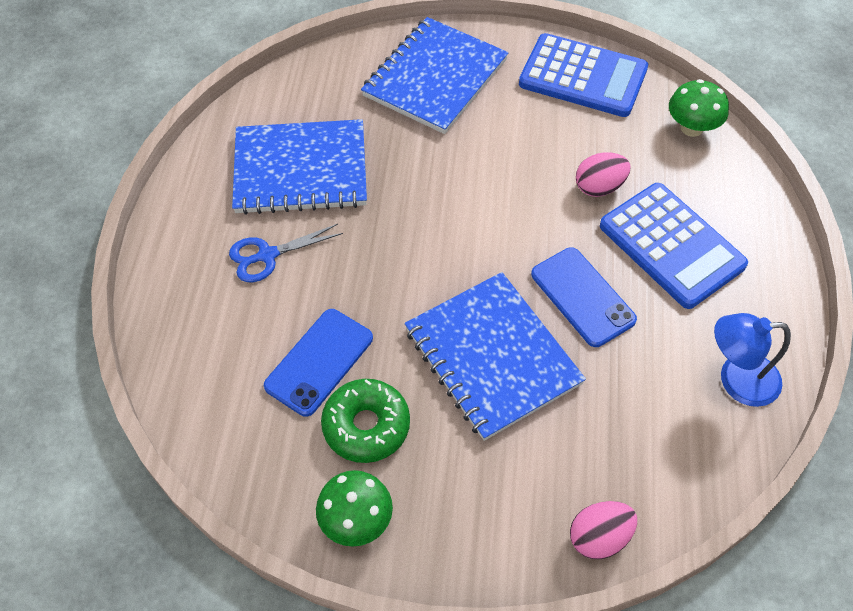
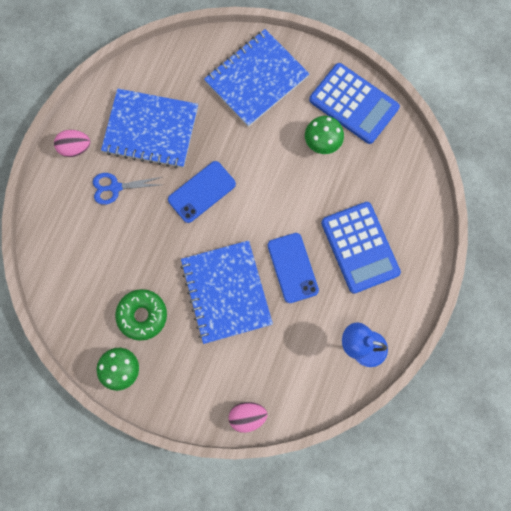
camera: 15 degrees right, 20 degrees up
blue phone [264,309,373,417] -> blue phone moved to [168,161,236,223]
pink egg [576,152,630,197] -> pink egg moved to [54,130,90,157]
green mushroom [669,79,729,137] -> green mushroom moved to [305,116,344,154]

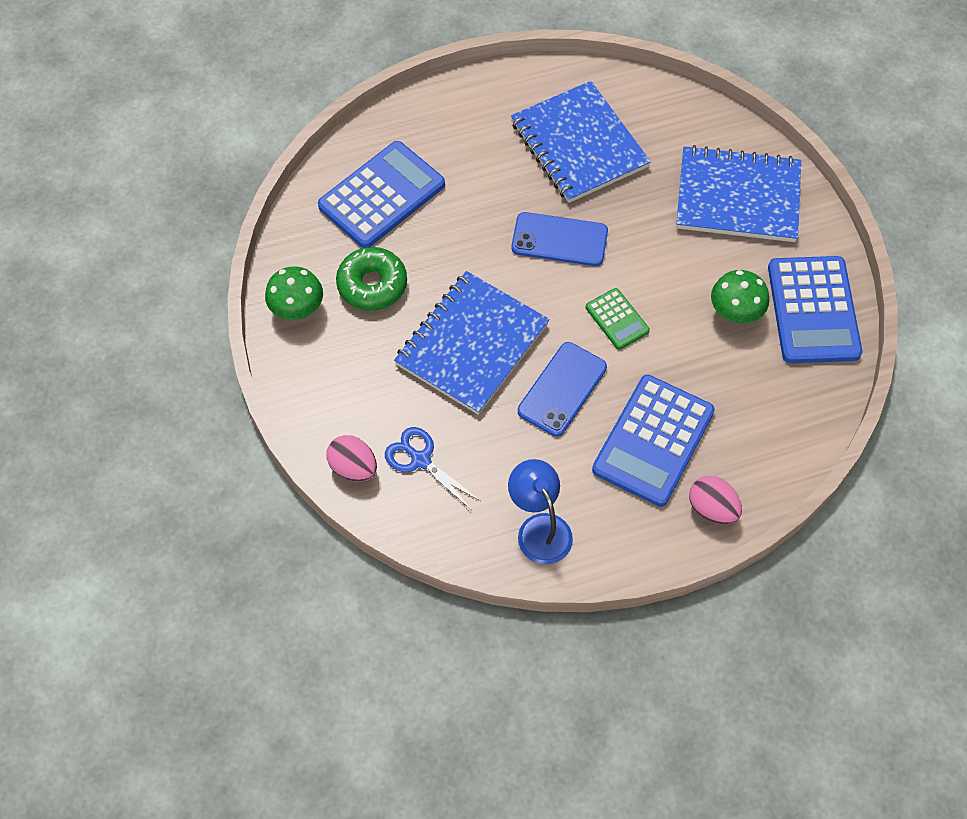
camera: 50 degrees right, 15 degrees down
pink egg [54,130,90,157] -> pink egg moved to [689,476,742,524]
blue scissors [93,173,162,205] -> blue scissors moved to [385,427,480,510]
none -> blue calculator [318,141,445,248]
none -> green calculator [586,288,650,350]

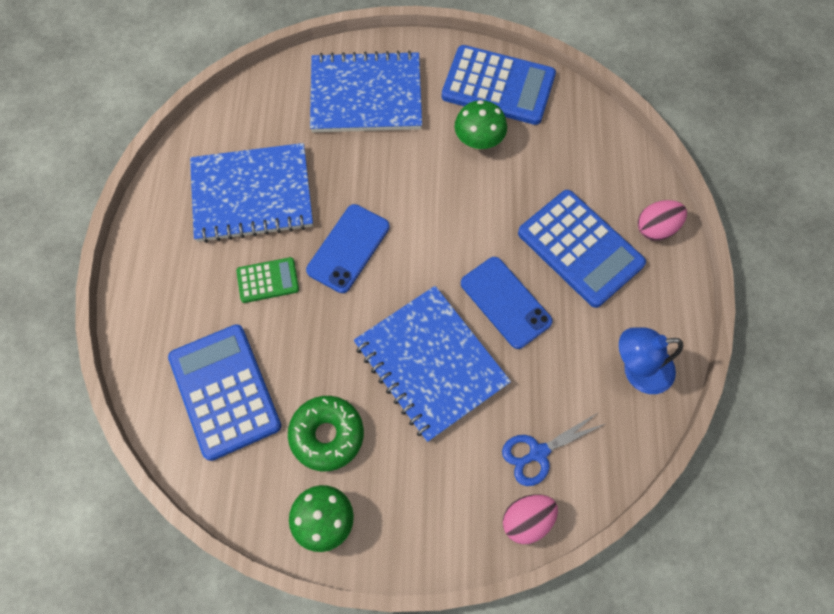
camera: 70 degrees left, 5 degrees up
green calculator [586,288,650,350] -> green calculator moved to [236,257,299,303]
blue notebook [676,145,801,242] -> blue notebook turned 60 degrees clockwise [310,50,422,132]

